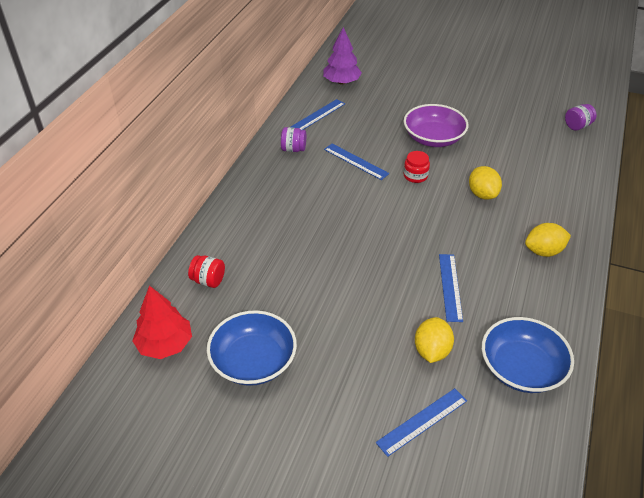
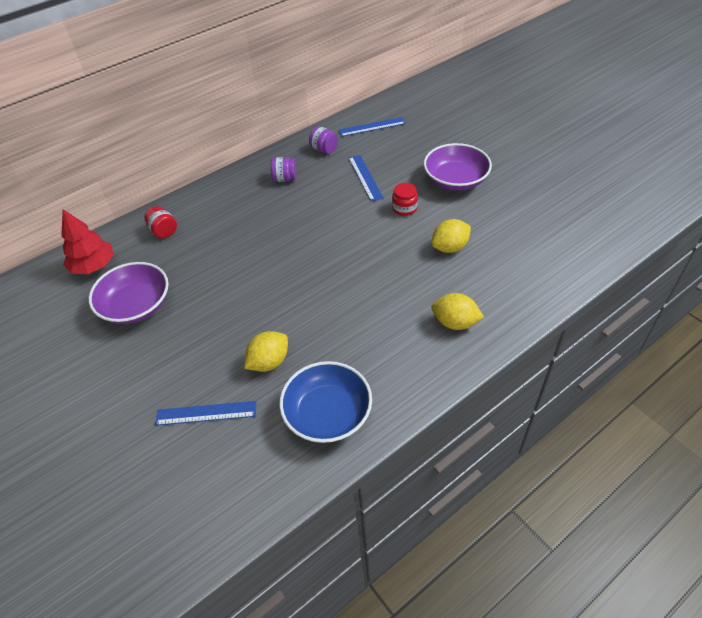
camera: 35 degrees right, 5 degrees up
blue bowl [207,310,297,386] -> purple bowl [89,262,169,324]
purple tree [323,27,362,85] -> none
blue ruler [439,254,463,322] -> none
yellow lemon [469,166,502,200] -> yellow lemon turned 45 degrees clockwise [431,219,471,253]
purple jar [565,104,596,131] -> purple jar moved to [271,157,296,182]

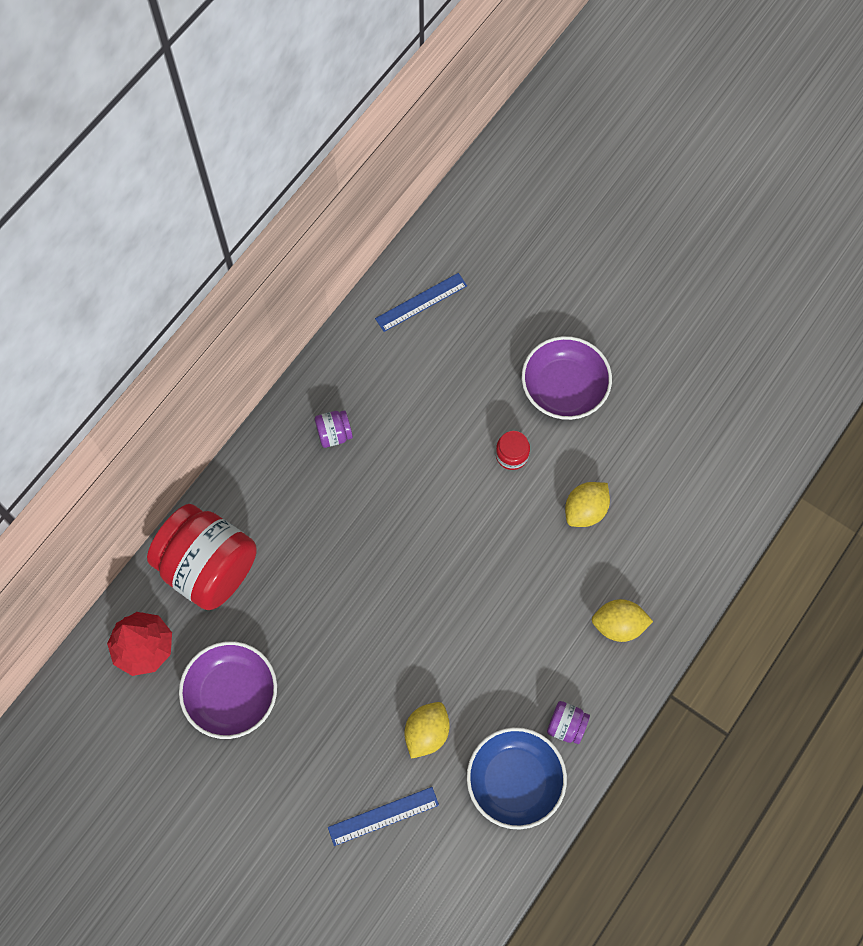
camera: 20 degrees left, 20 degrees up
red jar [144,206,177,239] -> red jar [147,504,257,610], size x2.40
purple jar [309,126,338,154] -> purple jar moved to [547,701,590,744]
blue ruler [349,155,383,201] -> none

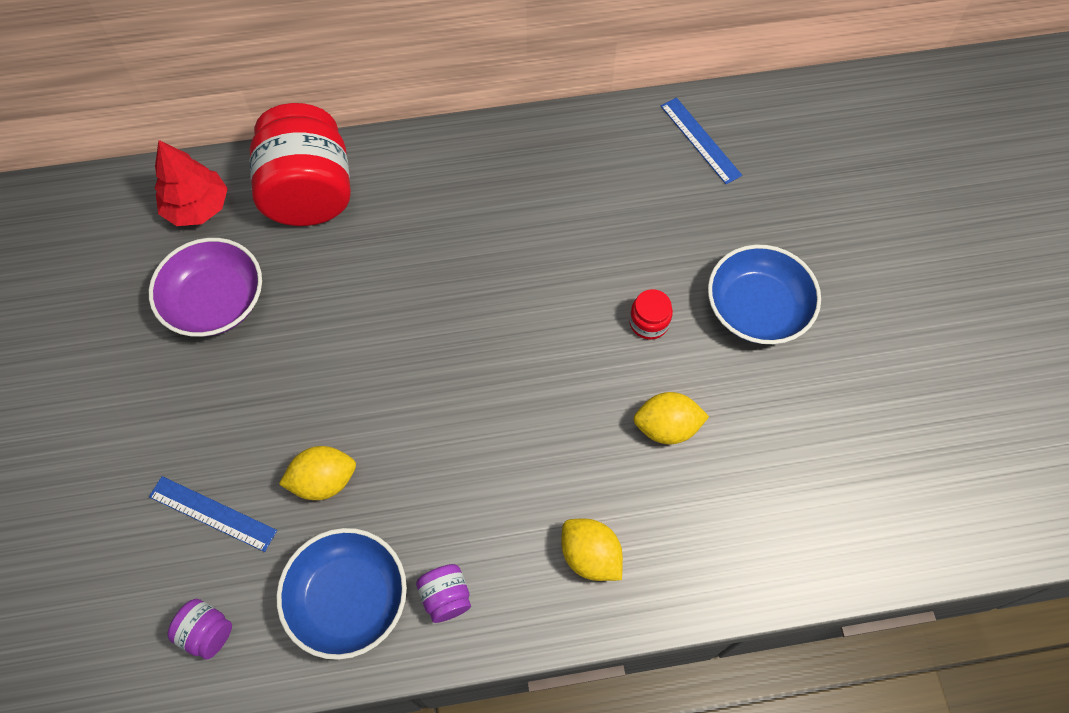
camera: 45 degrees right, 5 degrees down
purple jar [315,410,353,448] -> purple jar moved to [168,599,232,660]
blue ruler [375,273,467,332] -> blue ruler turned 45 degrees clockwise [661,98,742,184]
purple bowl [522,336,612,420] -> blue bowl [708,245,821,344]

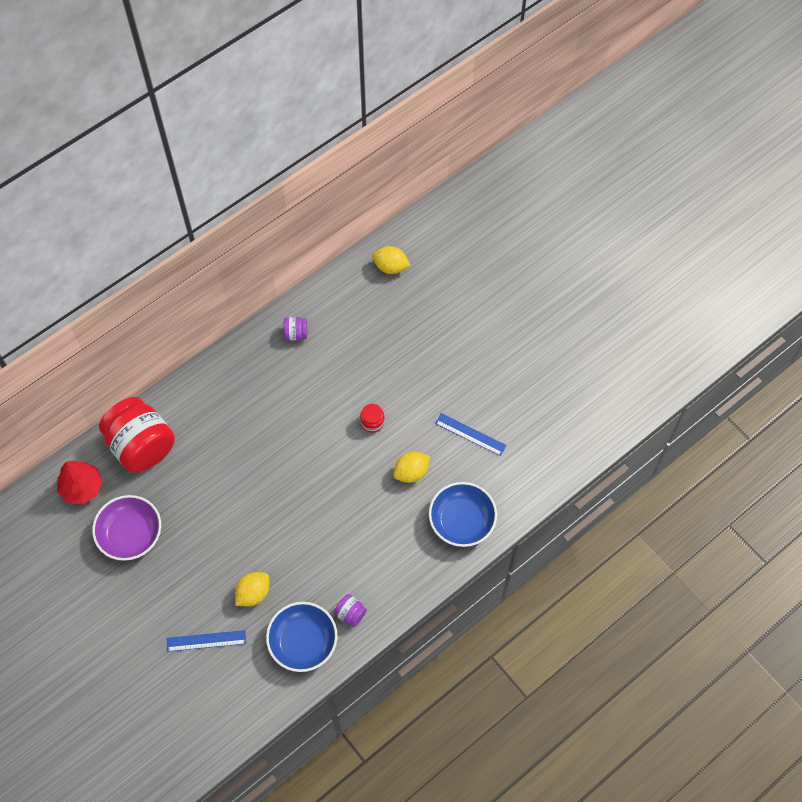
camera: 30 degrees left, 0 degrees up
purple jar [168,599,232,660] -> purple jar moved to [284,317,307,341]
yellow lemon [561,519,623,581] -> yellow lemon moved to [372,246,410,274]
blue ruler [661,98,742,184] -> blue ruler moved to [435,413,507,456]
blue bowl [708,245,821,344] -> blue bowl moved to [429,482,497,547]

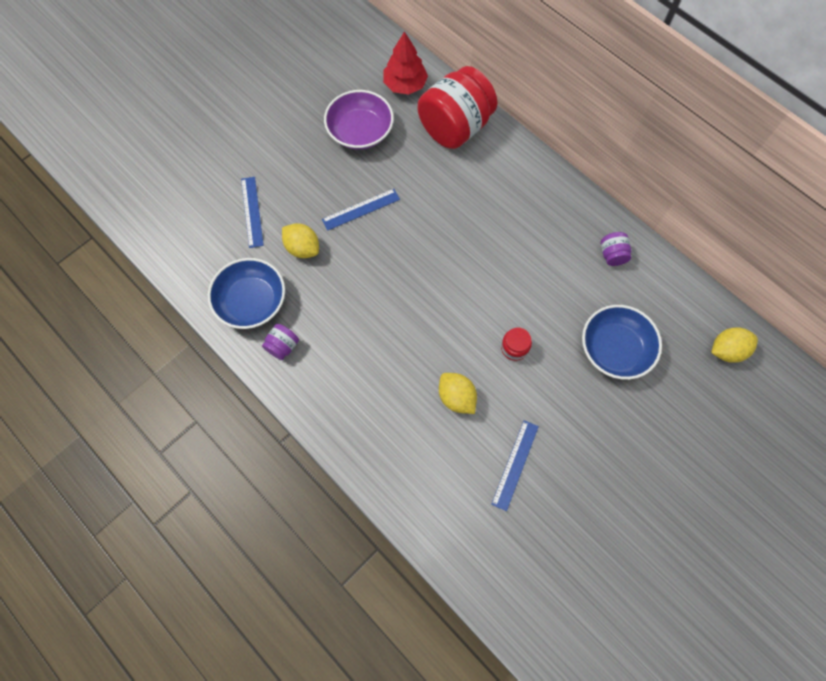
camera: 85 degrees right, 5 degrees up
yellow lemon [372,246,410,274] -> yellow lemon turned 60 degrees clockwise [711,327,758,363]
blue bowl [429,482,497,547] -> blue bowl moved to [582,305,662,380]
none -> blue ruler [322,189,400,231]

